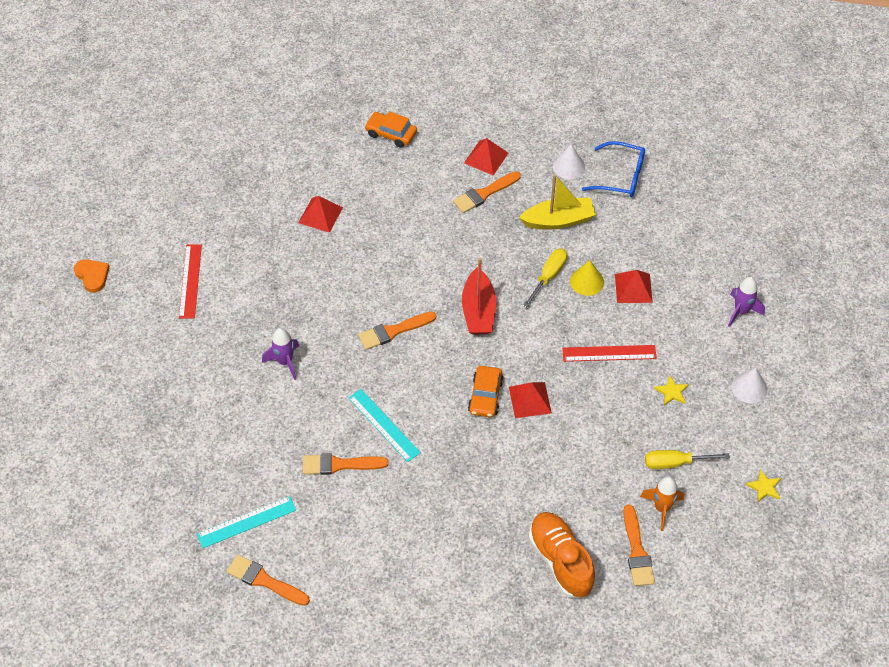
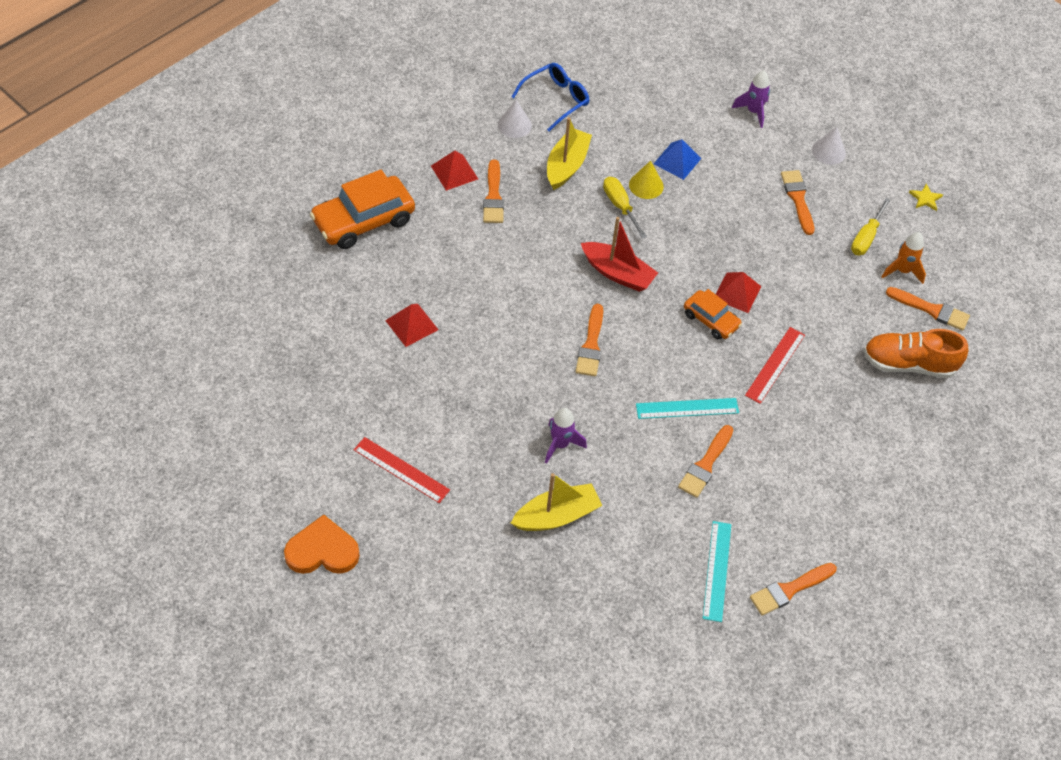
camera: 60 degrees left, 0 degrees up
orange heart [74,259,110,293] -> orange heart [284,515,360,574], size x1.50
orange car [365,111,417,148] -> orange car [310,170,415,249], size x1.76
red ruler [562,345,657,362] -> red ruler moved to [745,327,805,404]
red pyramid [615,270,653,303] -> blue pyramid [654,139,702,180]
yellow star [654,375,689,405] -> orange brush [781,170,814,235]
none -> yellow boat [511,473,602,531]

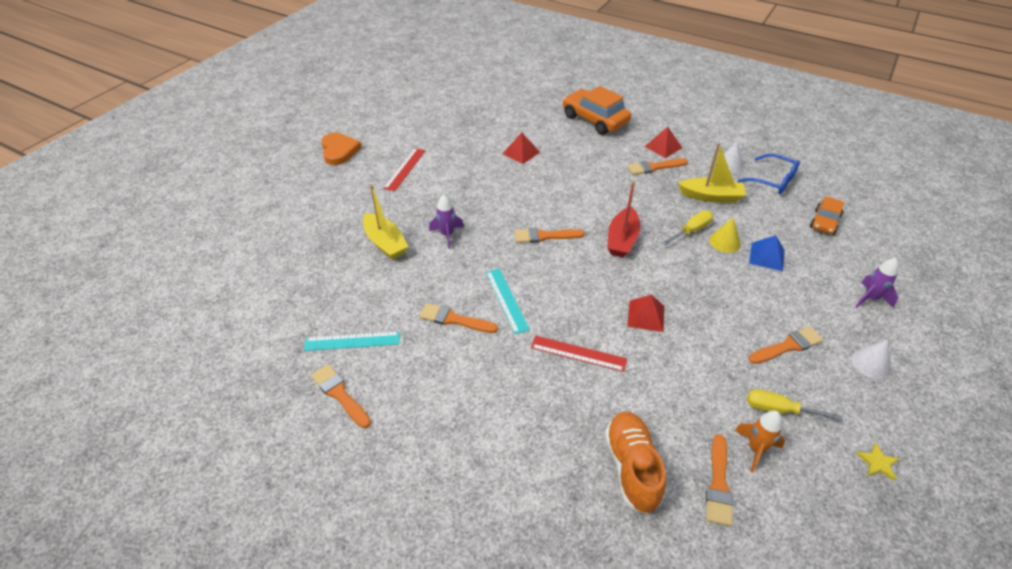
camera: 80 degrees right, 10 degrees down
orange car [684,289,742,340] -> orange car moved to [810,196,844,235]

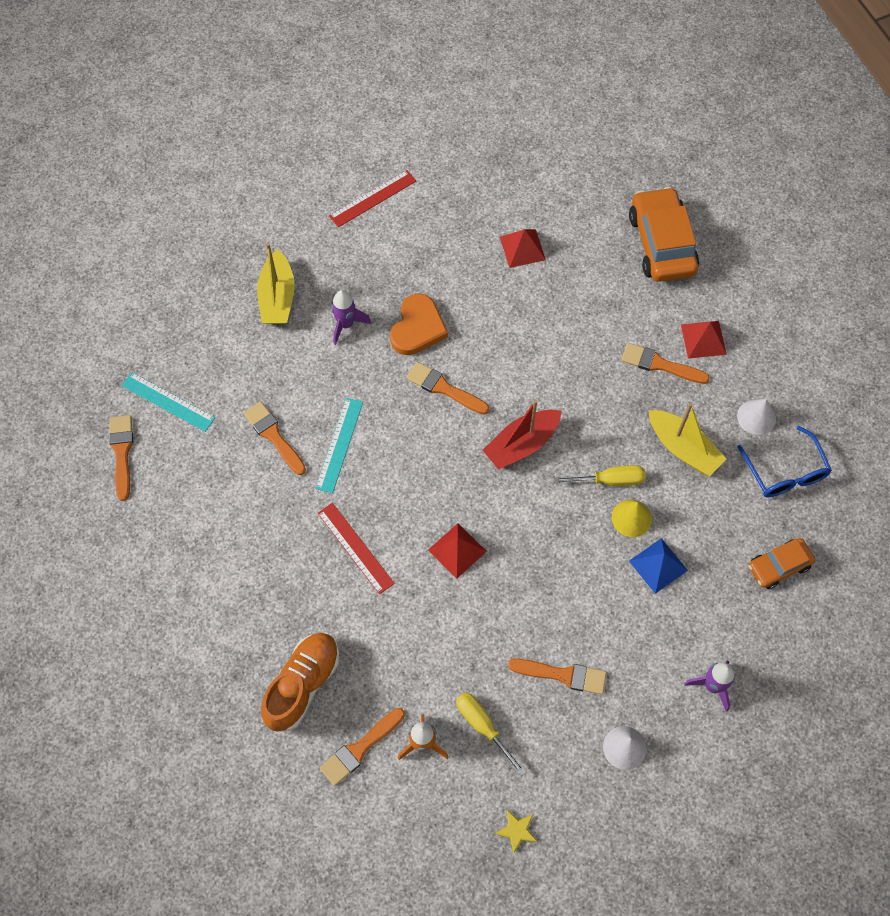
camera: 35 degrees right, 20 degrees up
orange heart [321,133,362,165] -> orange heart moved to [390,293,448,355]

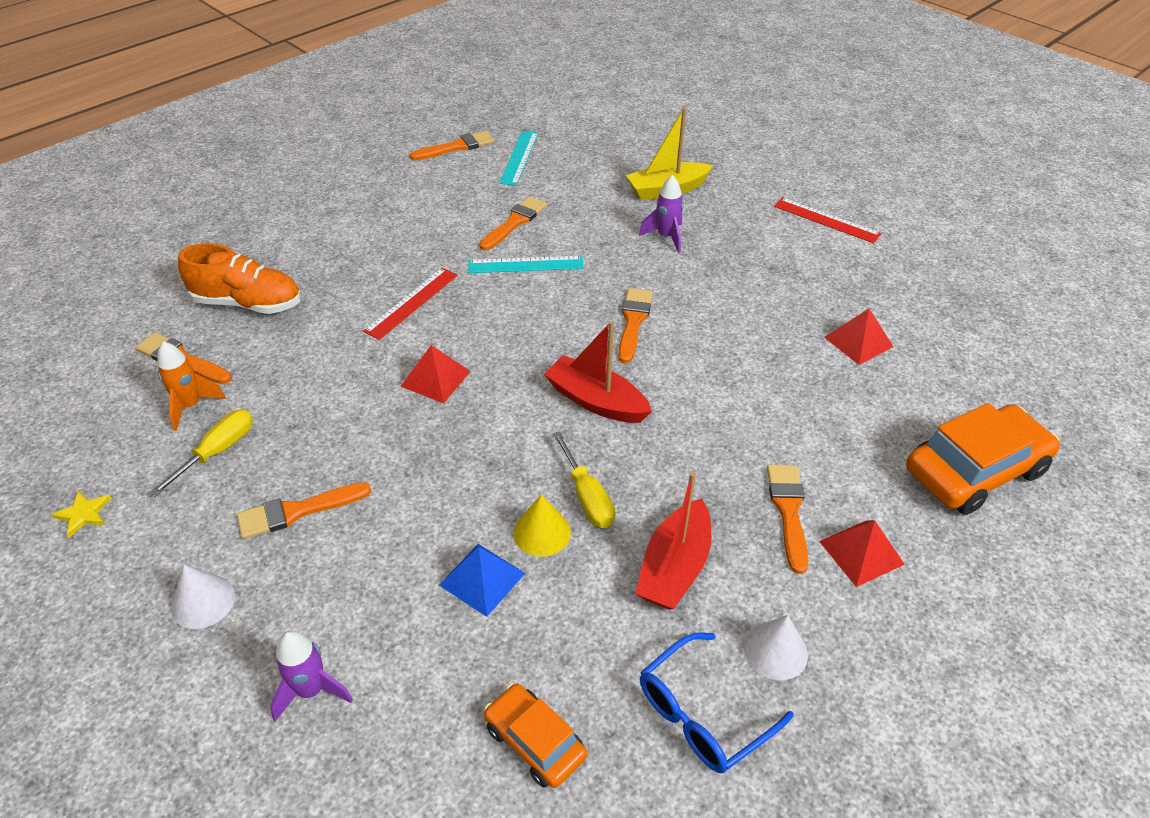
camera: 70 degrees right, 20 degrees down
orange heart [390,293,448,355] -> none
orange brush [508,658,607,694] -> orange brush turned 75 degrees clockwise [237,482,371,539]
yellow boat [648,403,726,476] -> red boat [635,472,711,610]

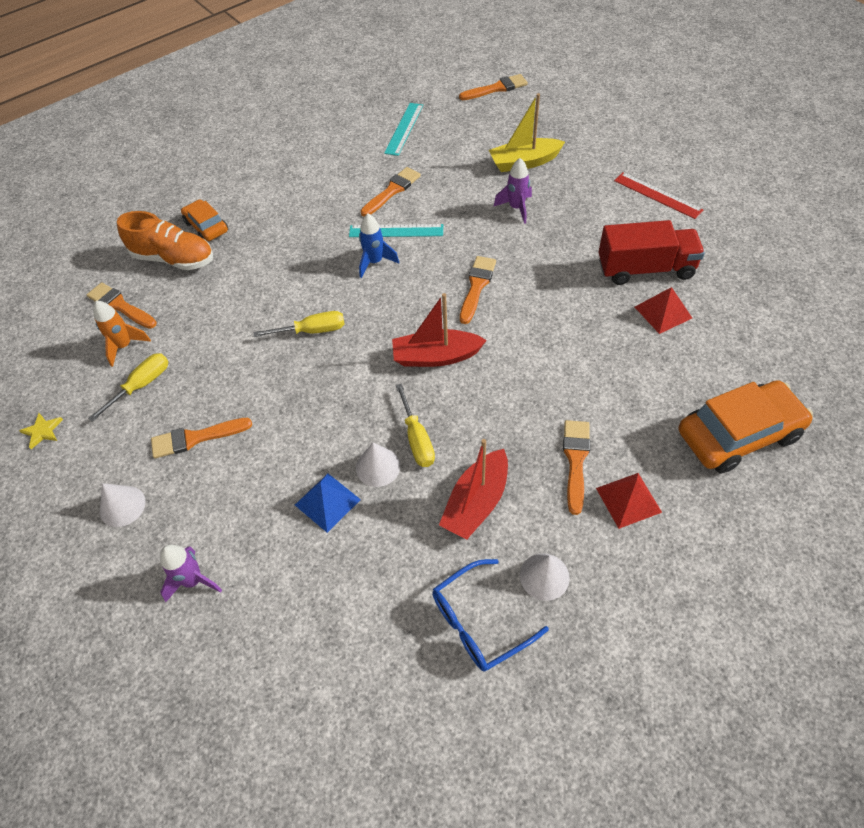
camera: 10 degrees right, 10 degrees up
red ruler [363,268,458,340] -> none
red pyramid [400,345,471,403] -> yellow screwdriver [254,311,345,337]
orange brush [410,131,495,161] -> orange brush moved to [459,74,528,100]
orange car [484,683,587,788] -> orange car moved to [181,199,228,241]
yellow cone [513,495,571,557] -> white cone [356,442,400,487]
red boat [544,321,652,423] -> red boat turned 45 degrees counterclockwise [392,293,487,367]
none -> blue rocket [359,214,399,278]
none -> red truck [598,220,705,285]

